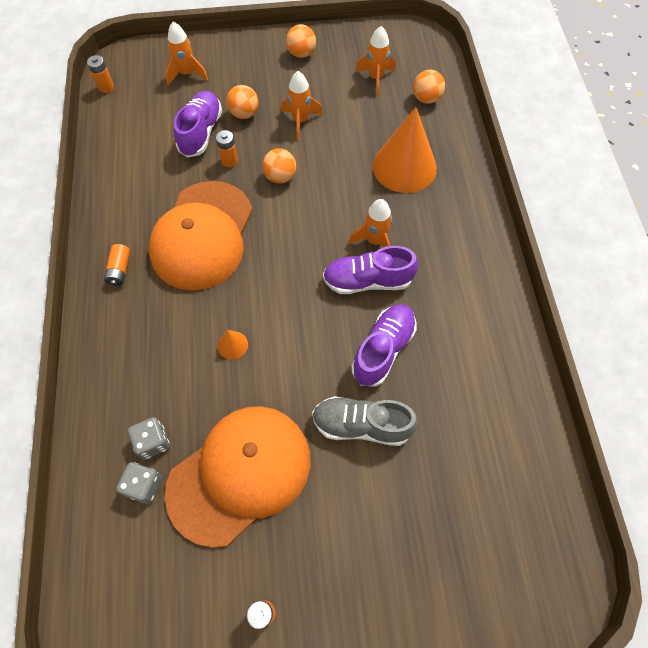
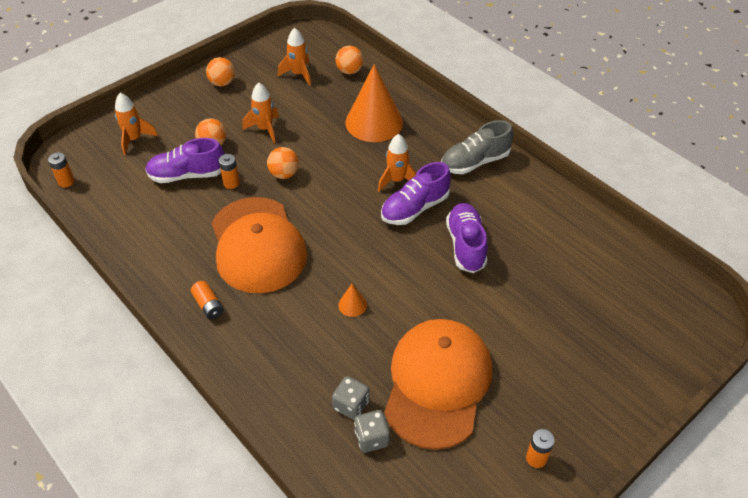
camera: 35 degrees left, 15 degrees down
purple shoe [174,91,222,158] -> purple shoe turned 75 degrees counterclockwise [145,138,225,183]
grey shoe [312,396,418,446] -> grey shoe moved to [441,120,513,174]

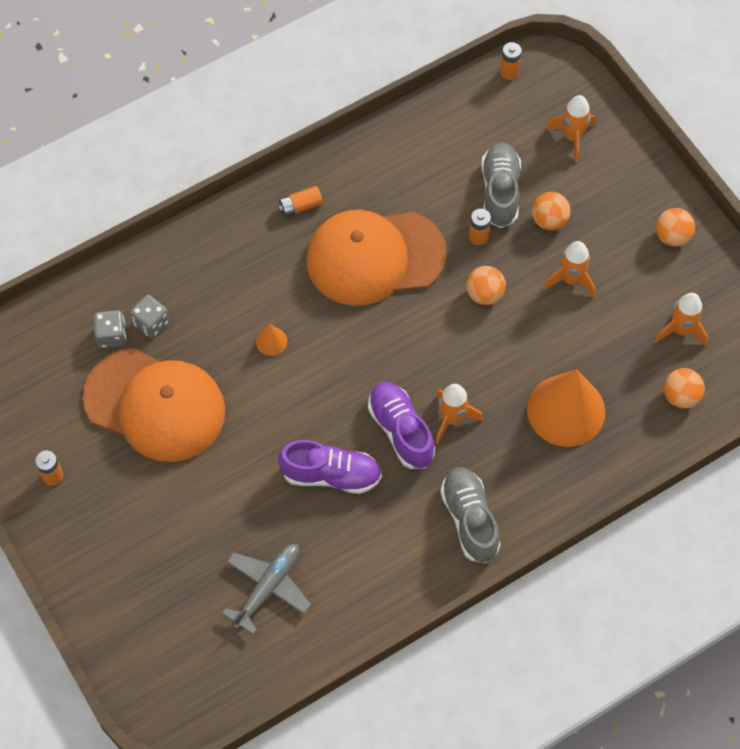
camera: 100 degrees right, 15 degrees up
purple shoe [145,138,225,183] -> grey shoe [481,142,521,228]
none -> grey plane [222,544,311,635]

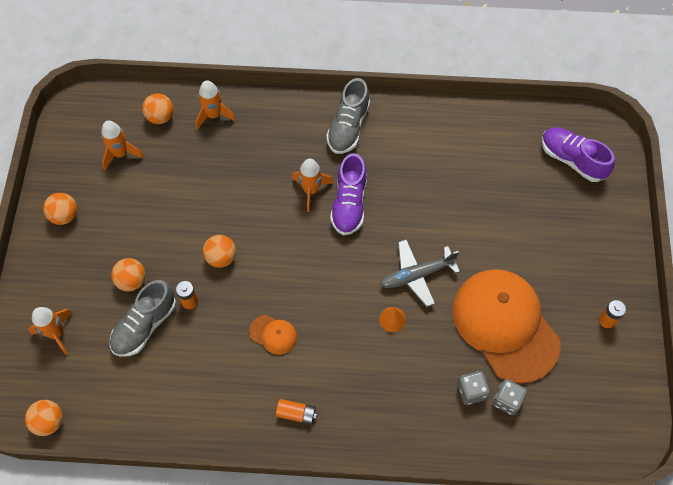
camera: 145 degrees left, 0 degrees up
grey plane [222,544,311,635] -> grey plane moved to [380,239,460,307]
purple shoe [278,440,382,494] -> purple shoe moved to [542,127,615,182]
orange cap [306,210,447,306] -> orange cap [249,315,297,355], size x0.40
orange battery [500,42,522,80] -> orange ball [25,400,63,436]
orange cone [527,369,605,447] -> none
orange rocket [543,241,595,298] -> orange rocket moved to [196,80,236,130]

